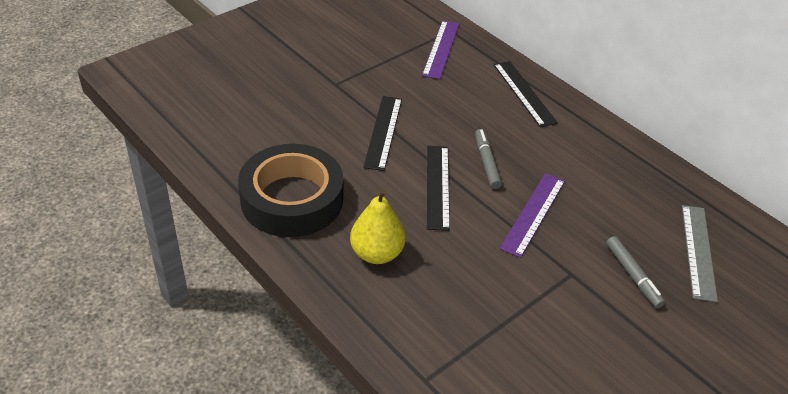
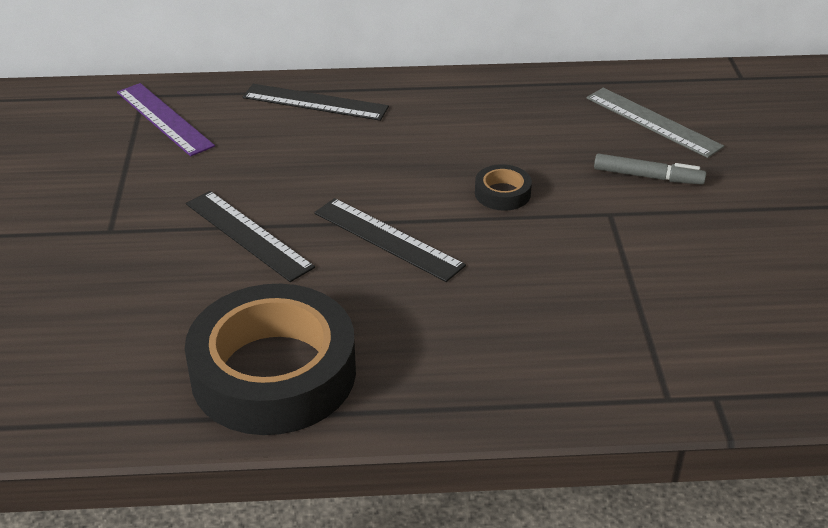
camera: 50 degrees left, 5 degrees down
yellow pear [350,189,405,264] -> none
grey marker [475,129,502,189] -> none
purple ruler [499,173,565,258] -> black tape [475,164,532,211]

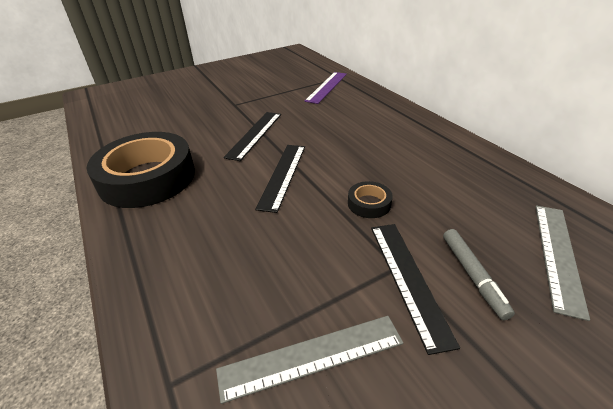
camera: 65 degrees right, 0 degrees up
black ruler [243,84,389,121] -> black ruler moved to [371,224,460,355]
none -> grey ruler [216,316,403,404]

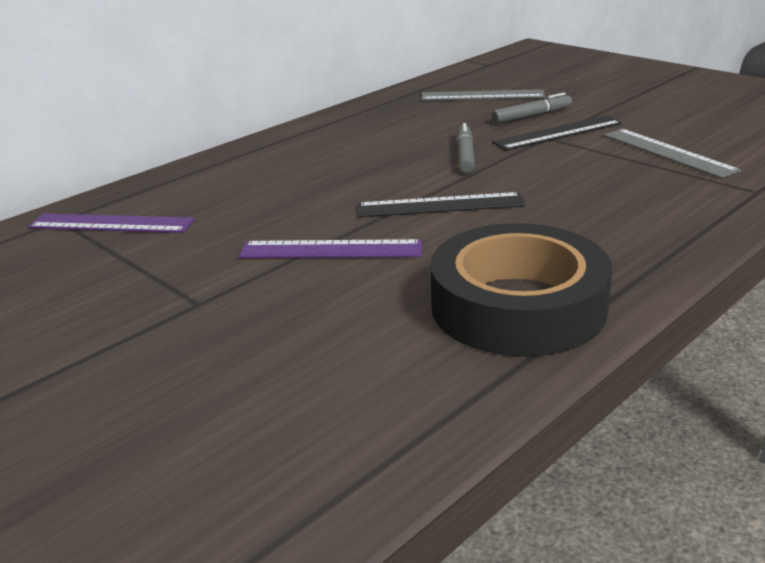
camera: 105 degrees left, 10 degrees down
black ruler [224,112,281,161] -> purple ruler [239,239,422,258]
black tape [348,181,393,218] -> grey marker [457,123,475,173]

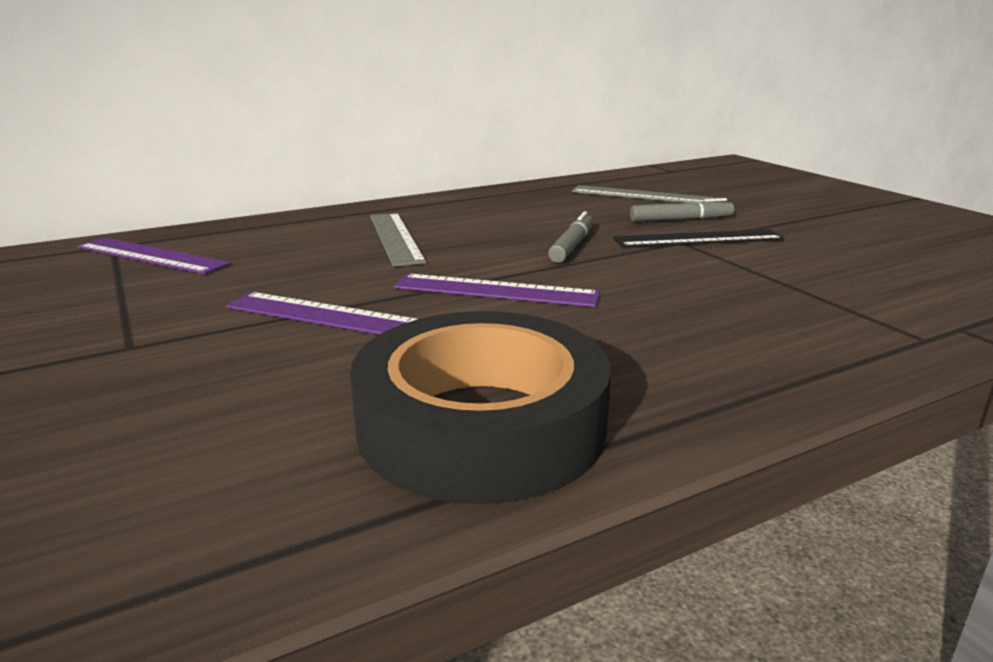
camera: 15 degrees right, 5 degrees down
black ruler [357,192,526,217] -> purple ruler [394,274,600,307]
grey ruler [604,129,741,179] -> grey ruler moved to [370,213,426,267]

